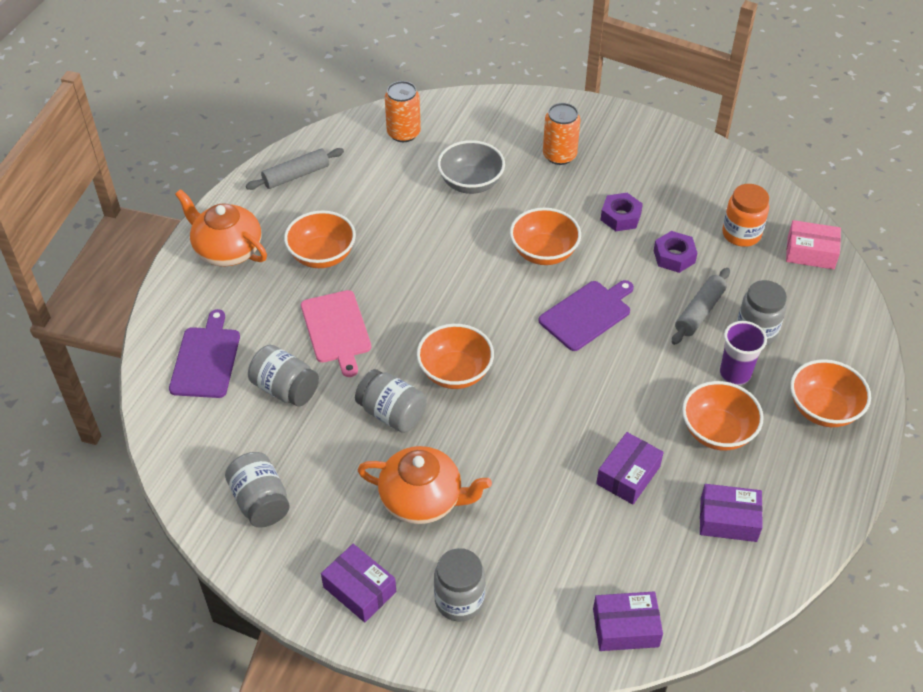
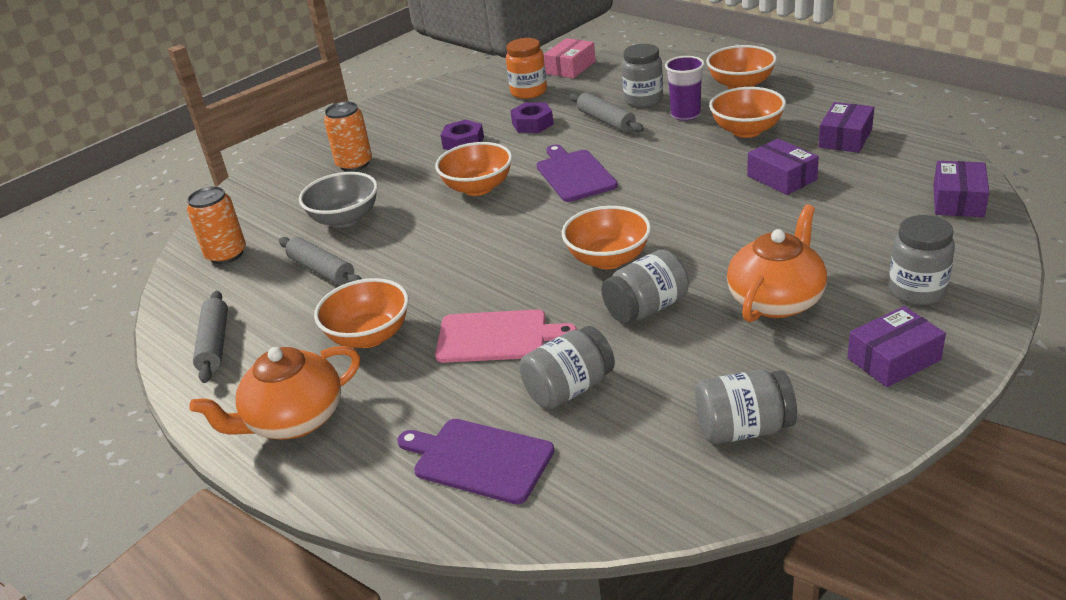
camera: 65 degrees left, 15 degrees down
none -> grey rolling pin [279,237,362,286]

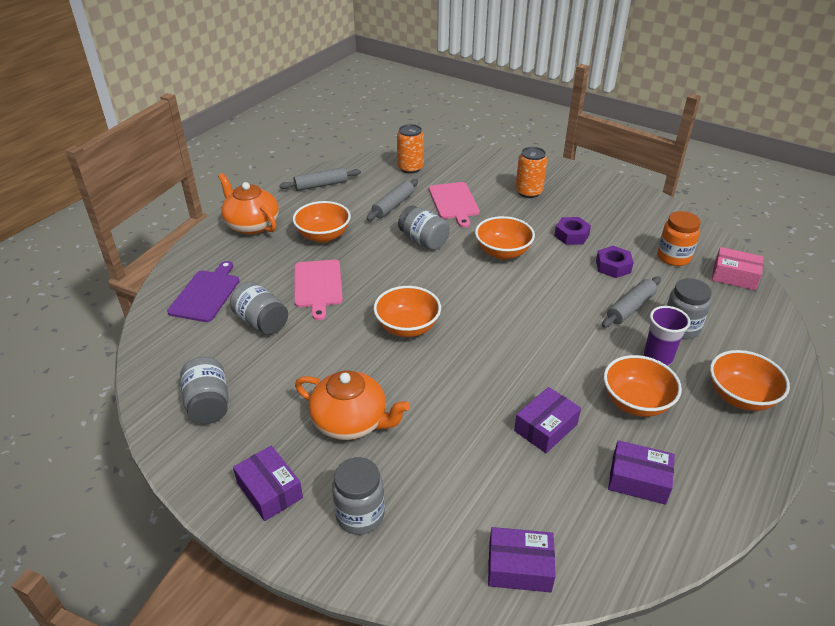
camera: 75 degrees right, 5 degrees up
grey bowl [299,172,378,228] -> pink cutting board [429,182,480,227]
purple cutting board [537,145,618,202] -> none
grey jar [601,249,689,324] -> grey jar moved to [398,205,450,250]

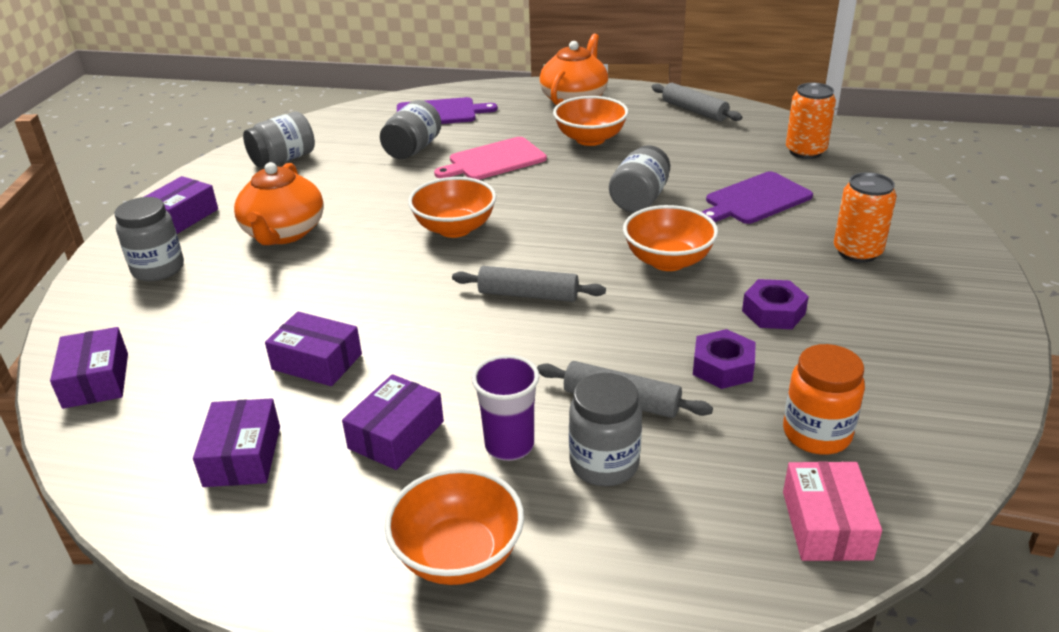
camera: 70 degrees right, 5 degrees down
grey rolling pin [366,179,418,221] -> grey rolling pin moved to [452,266,606,302]
pink cutting board [429,182,480,227] -> purple cutting board [702,172,813,224]
orange bowl [604,355,682,417] -> purple box [342,374,444,470]

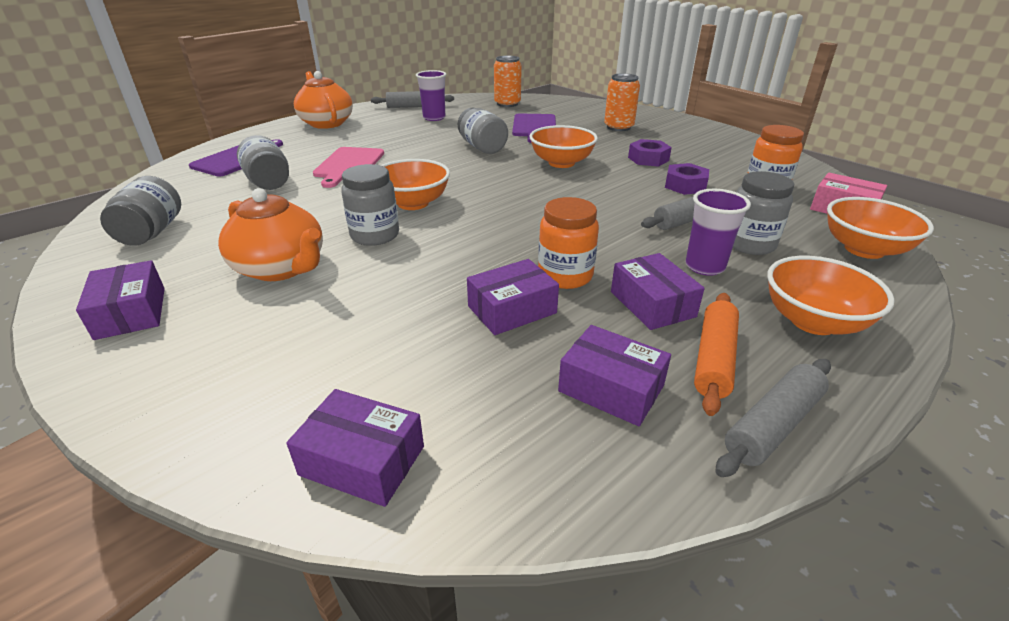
camera: 55 degrees left, 0 degrees up
grey jar [114,197,184,281] -> grey jar moved to [341,164,399,246]
grey rolling pin [452,266,606,302] -> grey rolling pin moved to [715,359,831,477]
orange bowl [553,96,628,146] -> orange bowl moved to [827,197,934,259]
none -> purple cup [416,70,446,121]
none -> orange jar [538,197,599,289]
none -> orange rolling pin [694,293,739,416]

